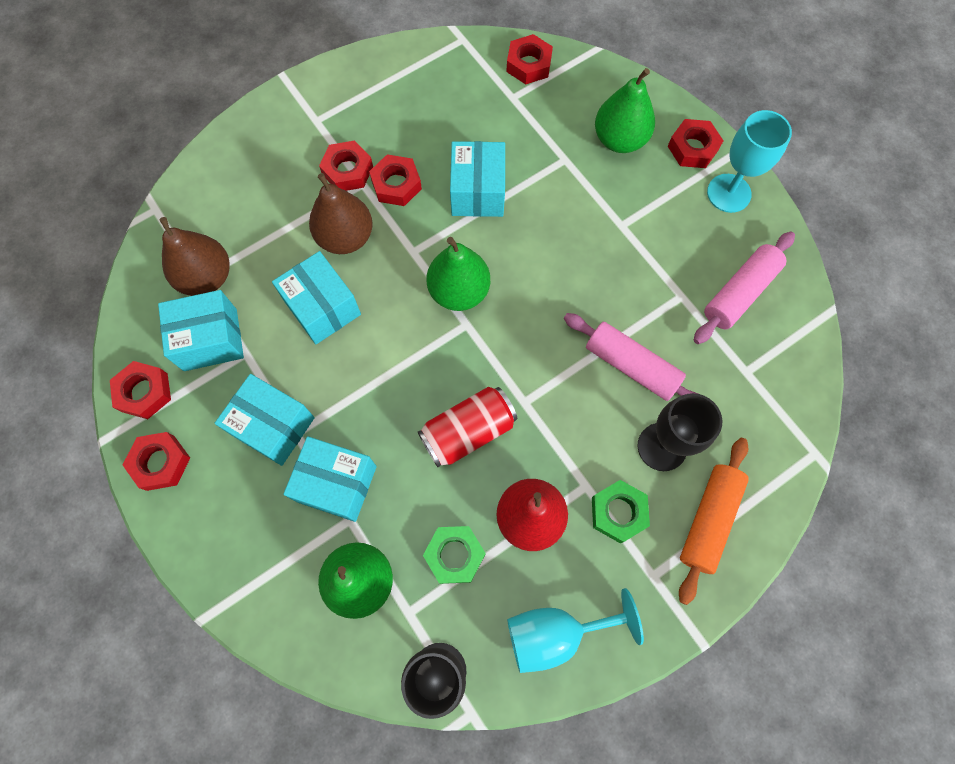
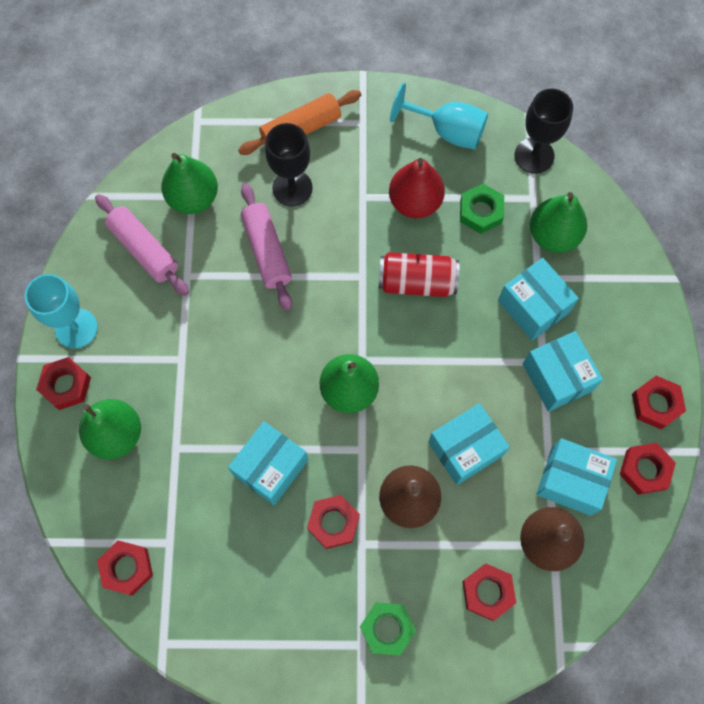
camera: 145 degrees left, 0 degrees up
turquoise box [272,251,361,344] -> turquoise box turned 60 degrees clockwise [428,403,510,485]
red nut [319,140,373,191] -> red nut moved to [462,564,516,621]
green nut [592,480,650,543] -> green nut moved to [360,602,416,656]
pink rolling pin [694,232,795,344] -> pink rolling pin turned 60 degrees clockwise [95,194,189,296]
none -> green pear [161,153,218,214]

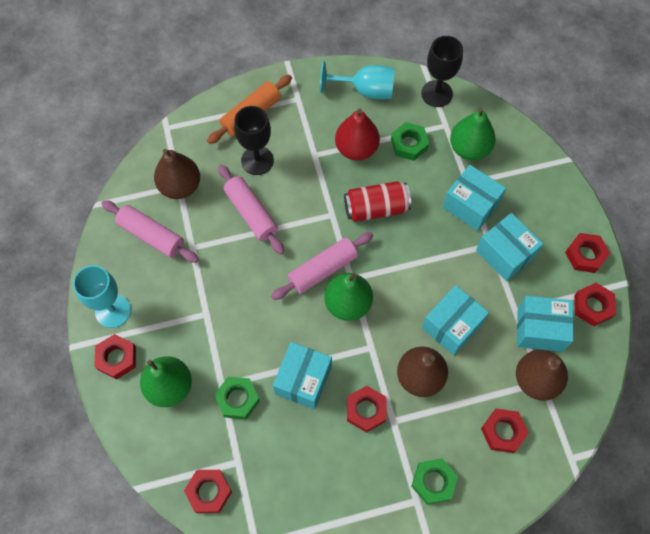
camera: 15 degrees left, 5 degrees down
green pear [161,153,218,214] -> brown pear [154,149,200,199]
none -> green nut [214,377,260,419]
none -> pink rolling pin [271,232,373,300]

